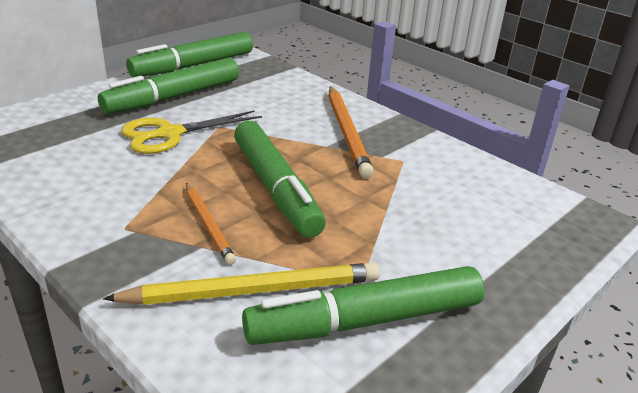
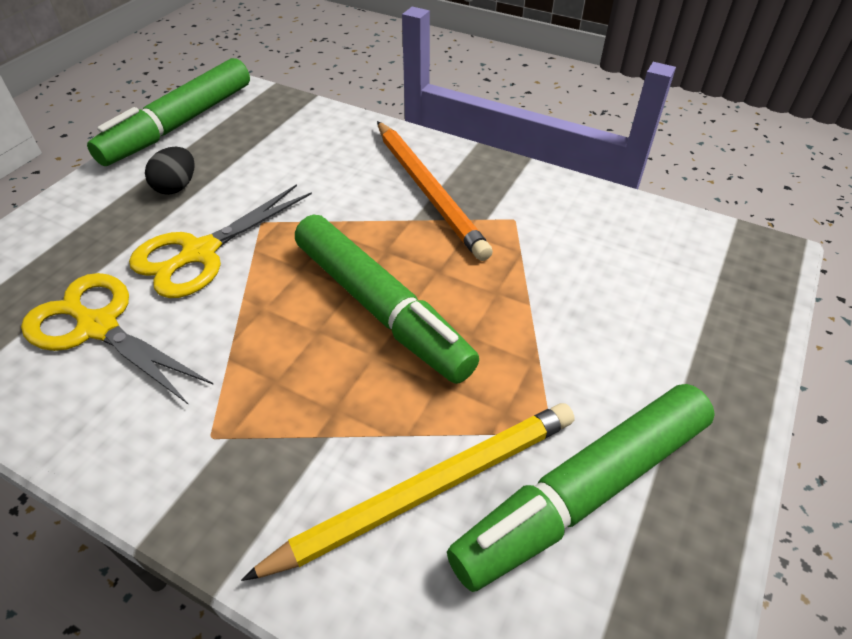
camera: 15 degrees left, 15 degrees up
green marker [98,58,239,114] -> black egg [145,146,195,195]
orange pencil [186,183,236,265] -> none
none -> yellow scissors [21,273,214,405]

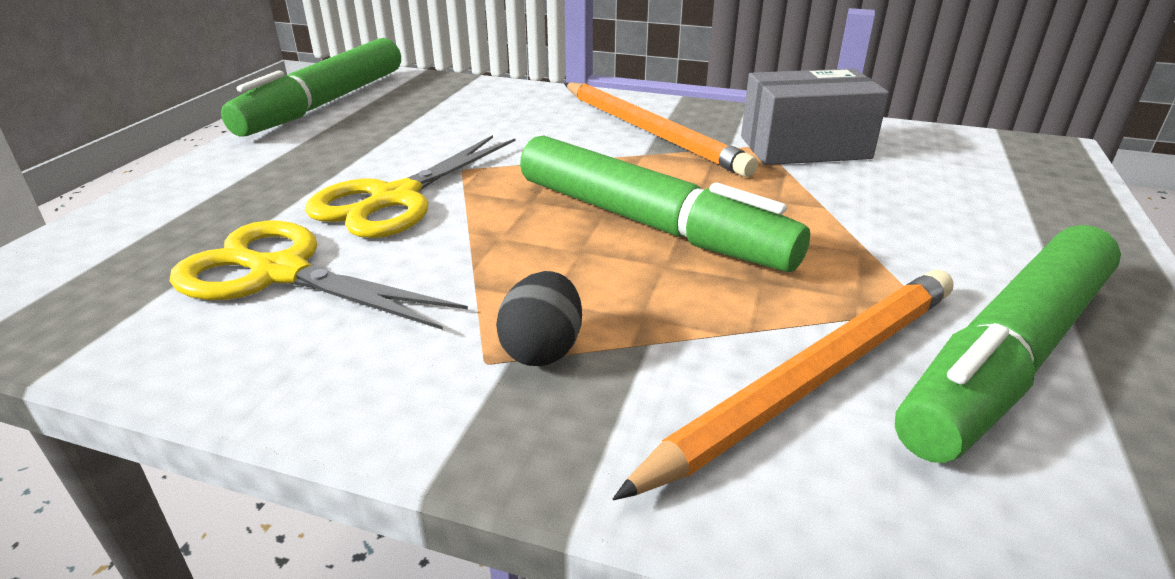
camera: 10 degrees left, 15 degrees down
black egg [145,146,195,195] -> black egg moved to [496,271,582,366]
yellow pencil [241,403,574,581] -> orange pencil [612,269,953,500]
none -> grey box [741,68,889,165]

